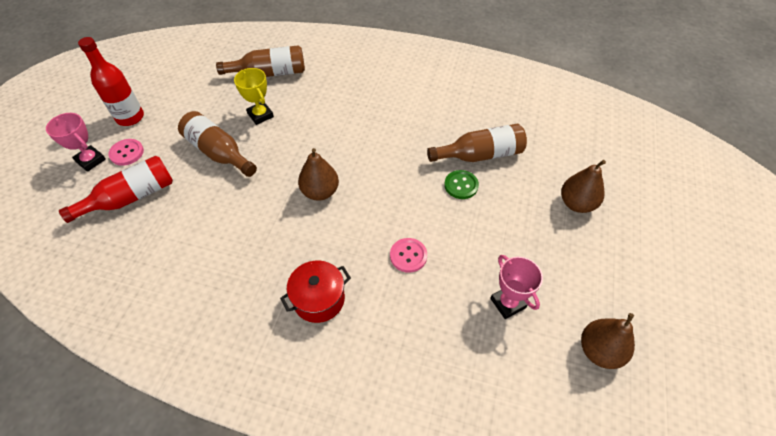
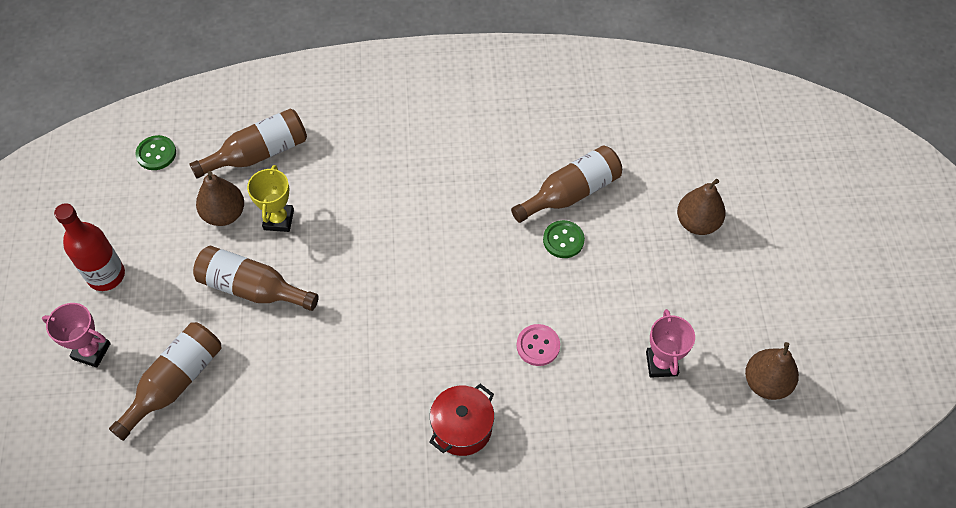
camera: 20 degrees left, 5 degrees up
red bottle [59,156,173,223] -> brown bottle [109,322,222,441]
pink button [108,139,144,166] -> none
yellow trophy [234,68,274,125] -> yellow trophy turned 60 degrees clockwise [247,165,294,232]
brown pear [298,148,339,201] -> brown pear moved to [196,171,244,226]
pink trophy [490,255,543,319] -> pink trophy turned 45 degrees clockwise [646,309,695,378]
none -> green button [135,135,176,170]

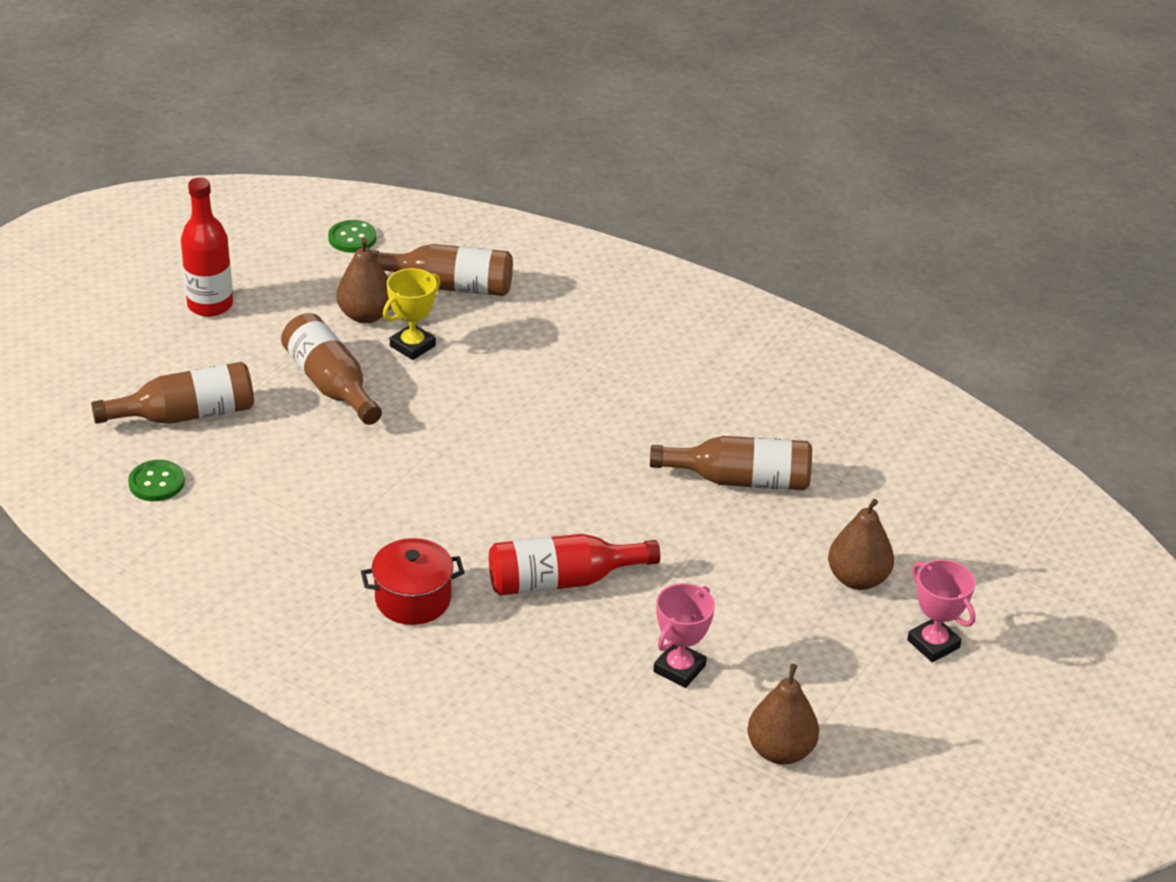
camera: 35 degrees right, 20 degrees down
pink trophy [42,303,111,368] -> pink trophy moved to [907,559,976,662]
pink button [516,324,560,366] -> red bottle [489,534,660,596]
green button [543,220,585,258] -> green button moved to [128,460,185,501]

